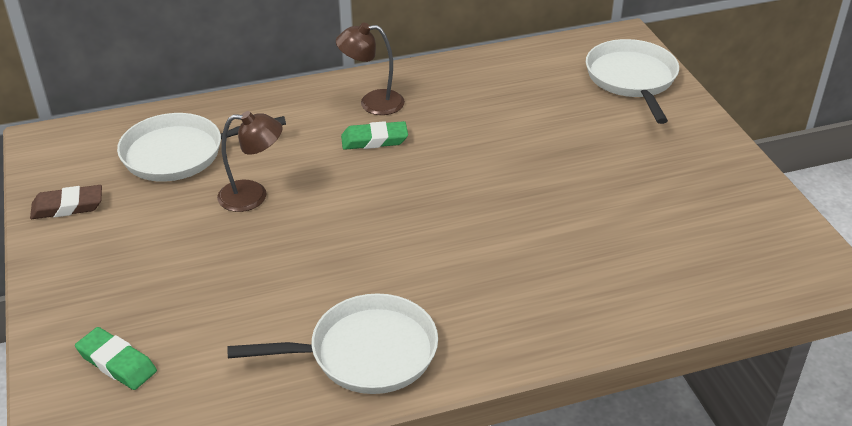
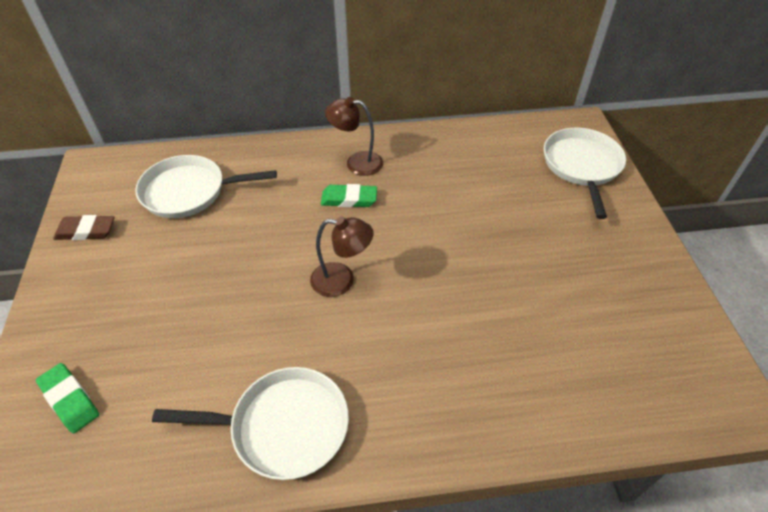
camera: 10 degrees right, 10 degrees up
brown lamp [217,111,283,212] -> brown lamp moved to [310,217,374,297]

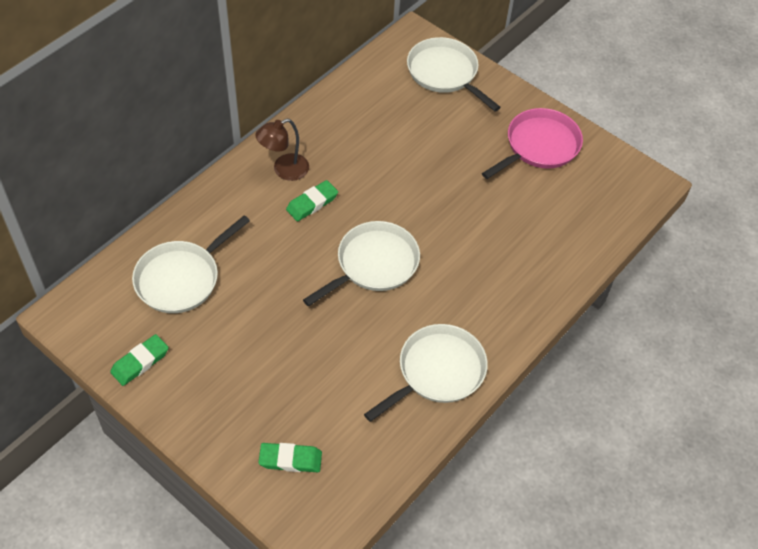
camera: 45 degrees left, 5 degrees up
brown eraser [53,215,115,240] -> green eraser [110,334,169,386]
brown lamp [310,217,374,297] -> white pan [303,221,420,307]
none -> pink pan [482,108,583,179]

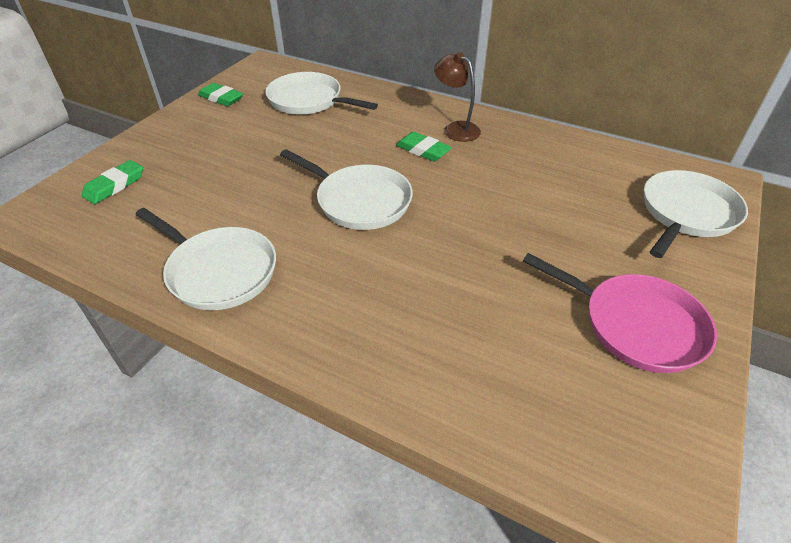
camera: 80 degrees right, 10 degrees down
green eraser [258,443,322,472] -> green eraser turned 45 degrees clockwise [82,160,143,204]

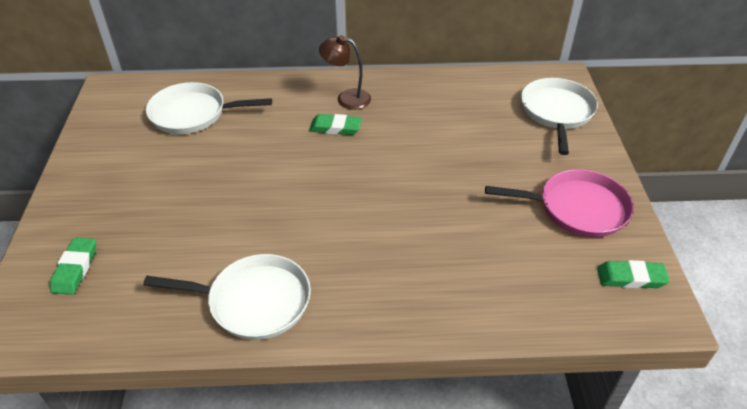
camera: 30 degrees left, 0 degrees up
green eraser [198,83,243,106] -> green eraser moved to [597,260,670,288]
white pan [280,149,413,230] -> none

